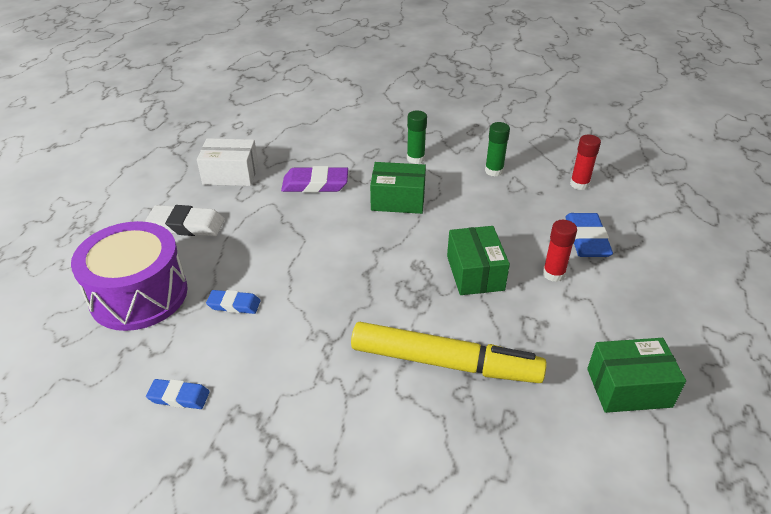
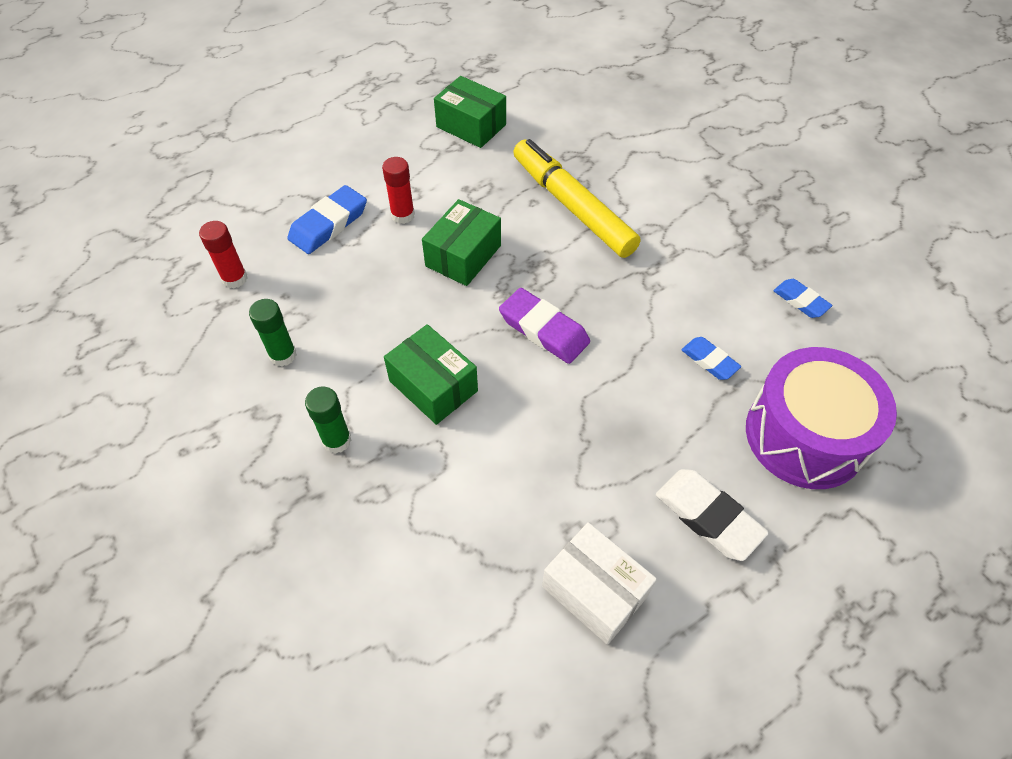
camera: 140 degrees left, 15 degrees up
purple eraser [281,166,348,193] -> purple eraser moved to [499,288,590,364]

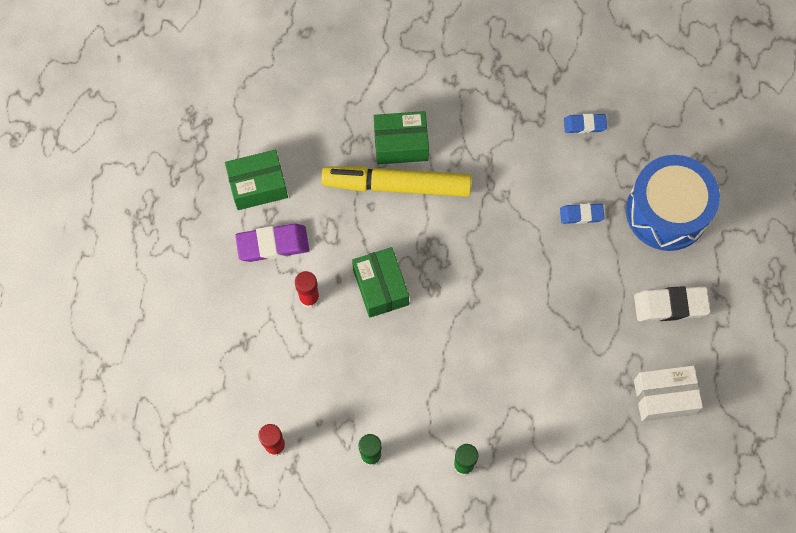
camera: 50 degrees left, 15 degrees up
blue eraser [287,185,367,254] -> none
green box [384,324,478,425] -> green box moved to [374,111,429,165]
purple eraser [499,288,590,364] -> purple eraser moved to [235,224,309,262]
purple drum [746,347,897,489] -> blue drum [626,155,720,251]

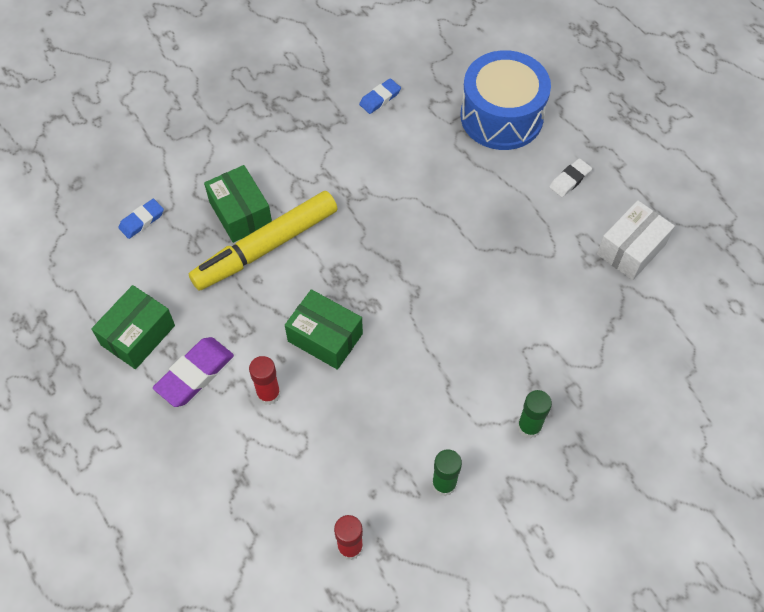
camera: 40 degrees left, 10 degrees down
green box [374,111,429,165] -> green box turned 75 degrees counterclockwise [204,165,272,243]
blue eraser [560,203,605,224] -> blue eraser moved to [118,199,164,239]
white eraser [634,286,711,321] -> white eraser [549,158,592,197], size x0.61

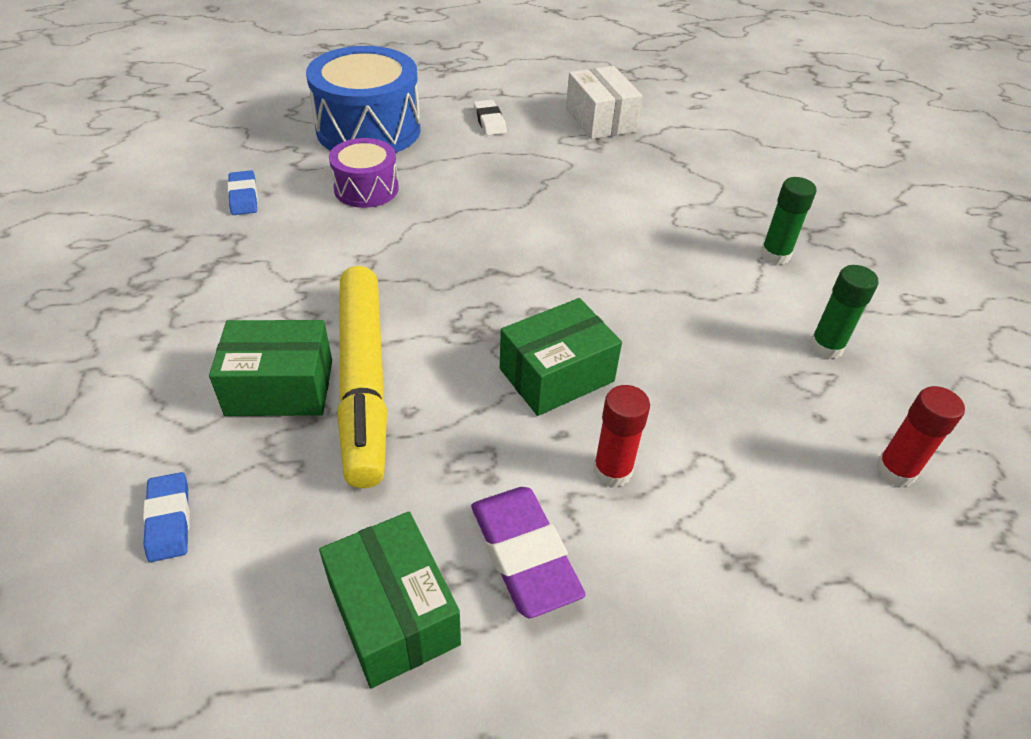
camera: 65 degrees left, 15 degrees down
none -> purple drum [329,138,399,208]

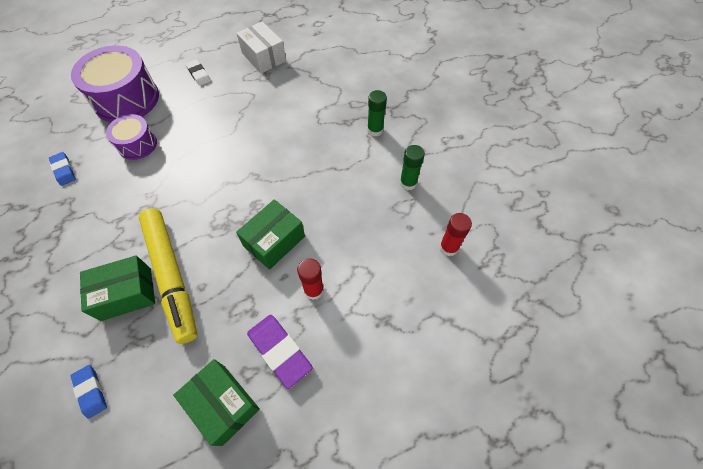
camera: 15 degrees left, 15 degrees up
blue drum [306,46,421,153] -> purple drum [71,45,159,122]

